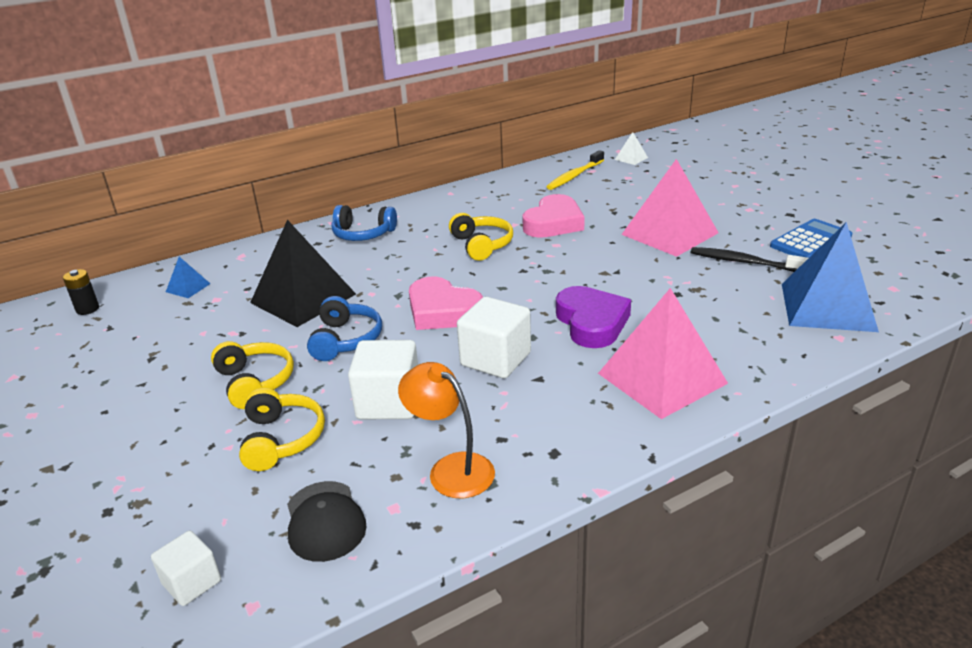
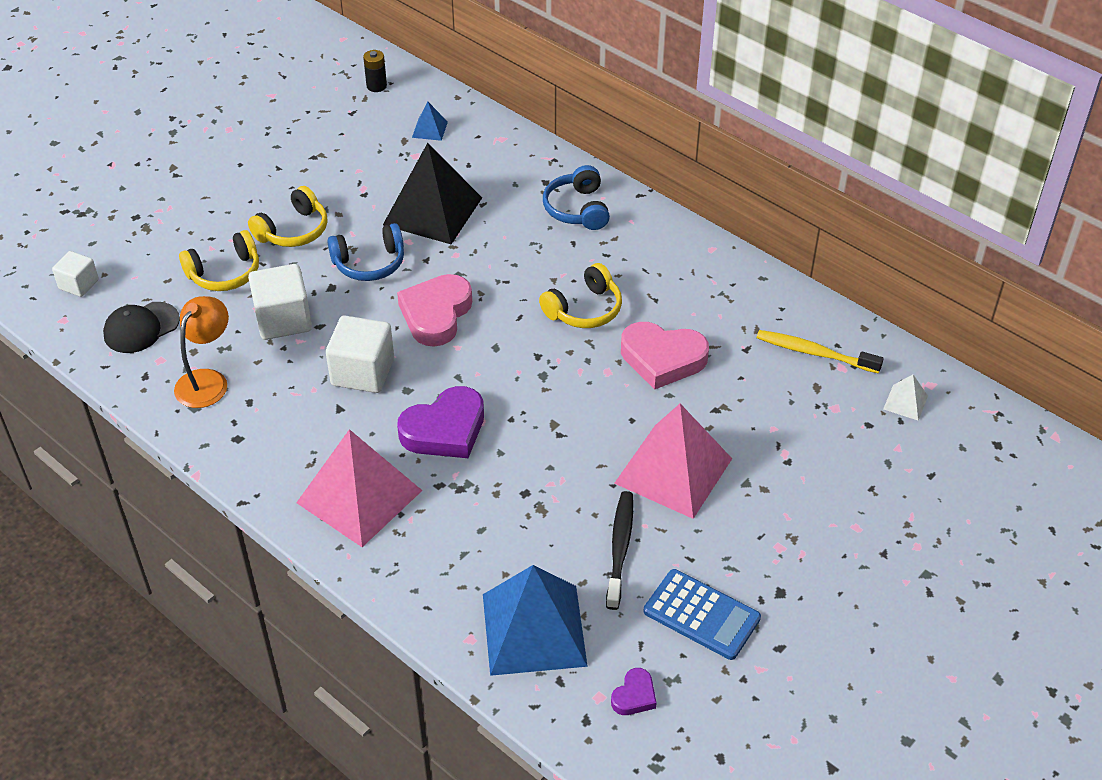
camera: 70 degrees right, 15 degrees up
none -> purple heart [611,668,656,715]

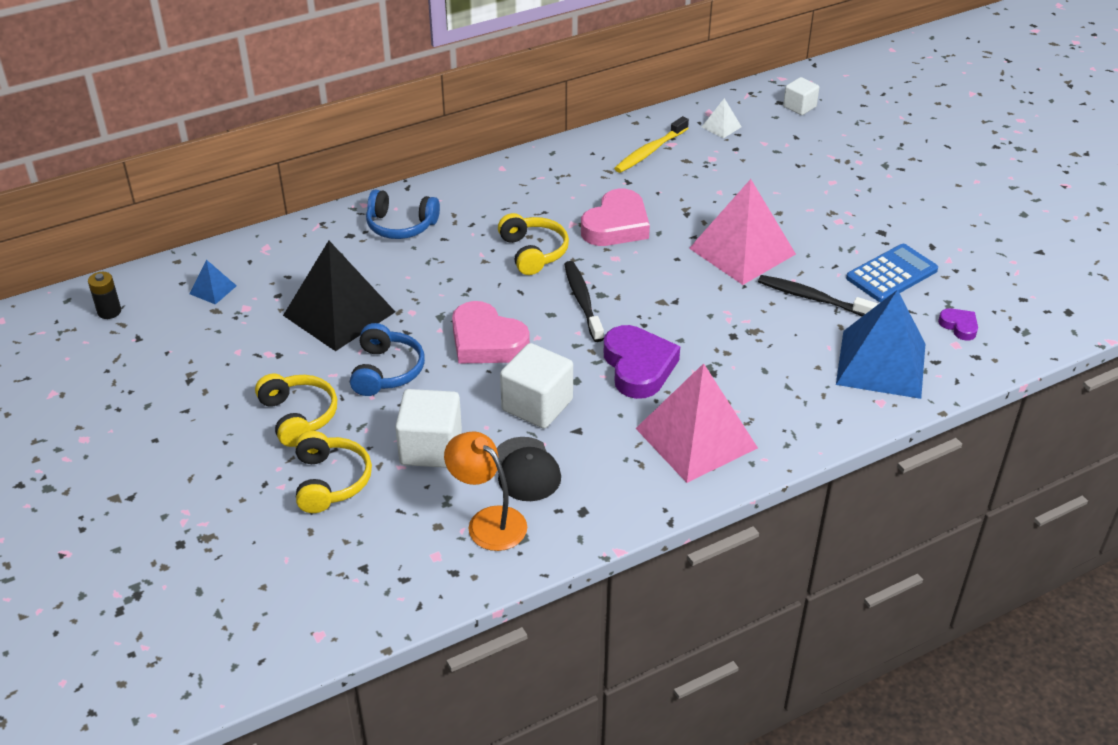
camera: 70 degrees left, 5 degrees down
white cube [52,251,99,297] -> white cube moved to [783,77,820,115]
black cap [103,302,180,353] -> black cap moved to [497,437,561,501]
none -> black toothbrush [564,261,604,342]

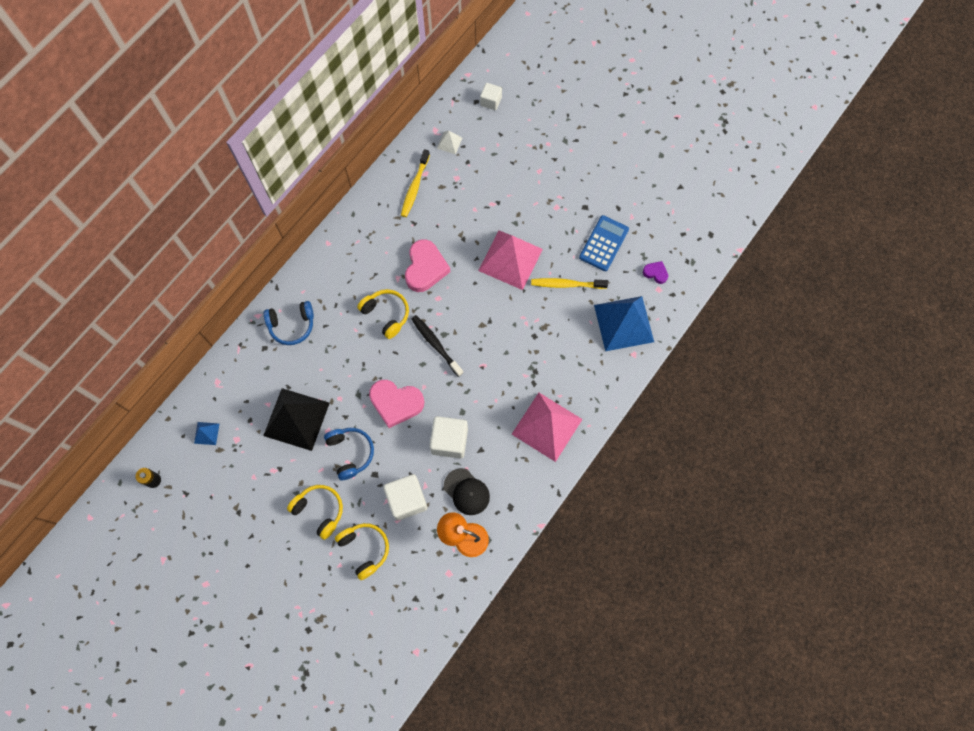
camera: 25 degrees left, 30 degrees up
purple heart [604,325,680,399] -> none
black toothbrush [758,275,878,316] -> yellow toothbrush [531,278,608,289]

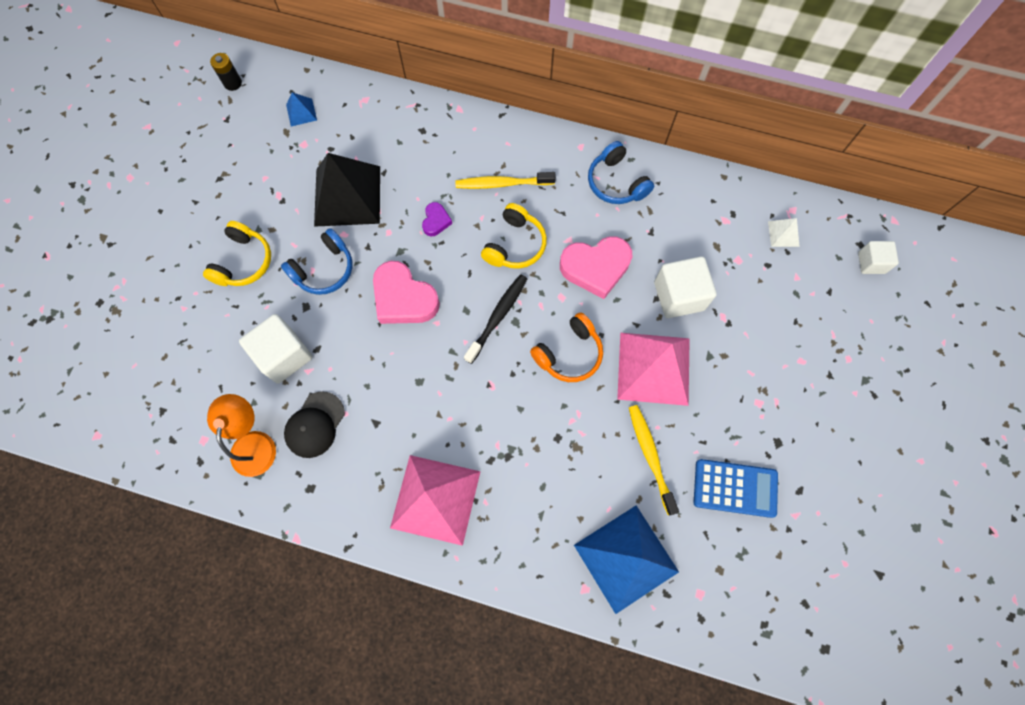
camera: 70 degrees right, 0 degrees up
blue headphones [264,301,314,345] -> blue headphones moved to [588,141,654,204]
yellow headphones [335,523,389,580] -> none
pink heart [369,380,424,428] -> pink heart turned 45 degrees counterclockwise [373,261,440,324]
yellow toothbrush [401,149,430,217] -> yellow toothbrush moved to [455,172,556,189]
white cube [430,416,468,459] -> white cube moved to [654,256,717,318]
purple heart [643,261,668,284] -> purple heart moved to [422,202,452,236]
none -> orange headphones [530,312,603,382]

